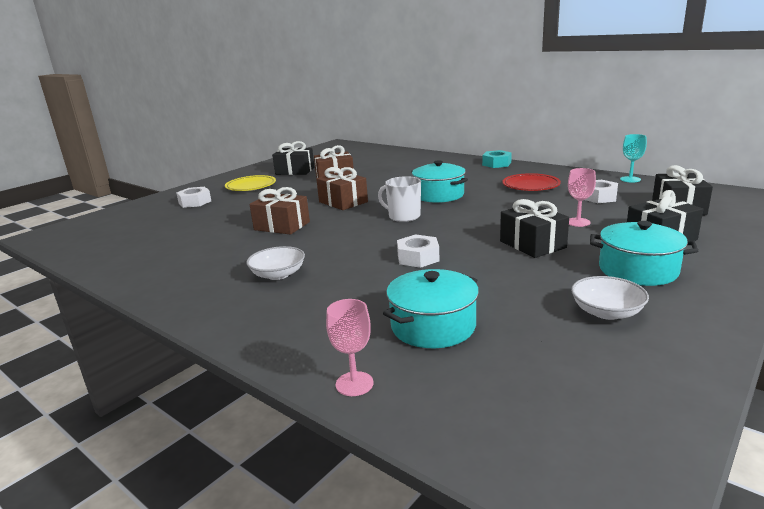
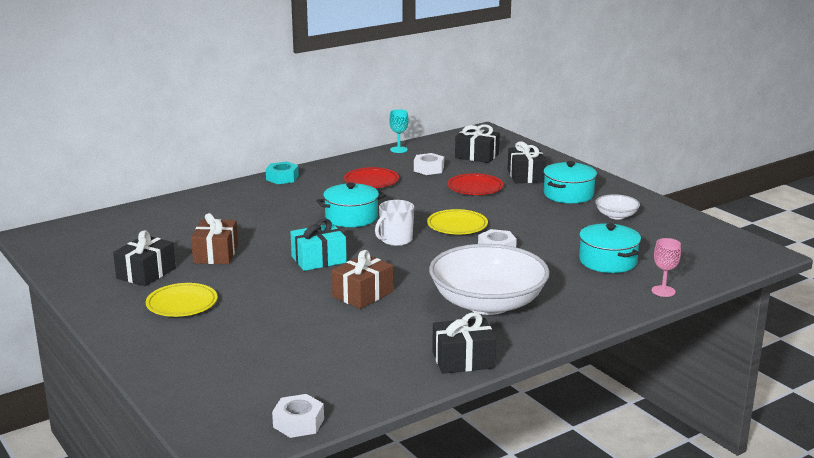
camera: 75 degrees left, 0 degrees up
white nut [176,187,211,208] -> white nut moved to [272,394,324,438]
white bowl [246,246,305,280] -> white bowl [429,244,550,315], size x2.28
brown gift [316,167,368,210] -> turquoise gift [291,219,347,271]
black gift [500,199,569,258] -> black gift moved to [432,312,496,374]
pink goblet [568,168,596,227] -> red plate [447,173,503,195]
none -> yellow plate [427,209,488,234]

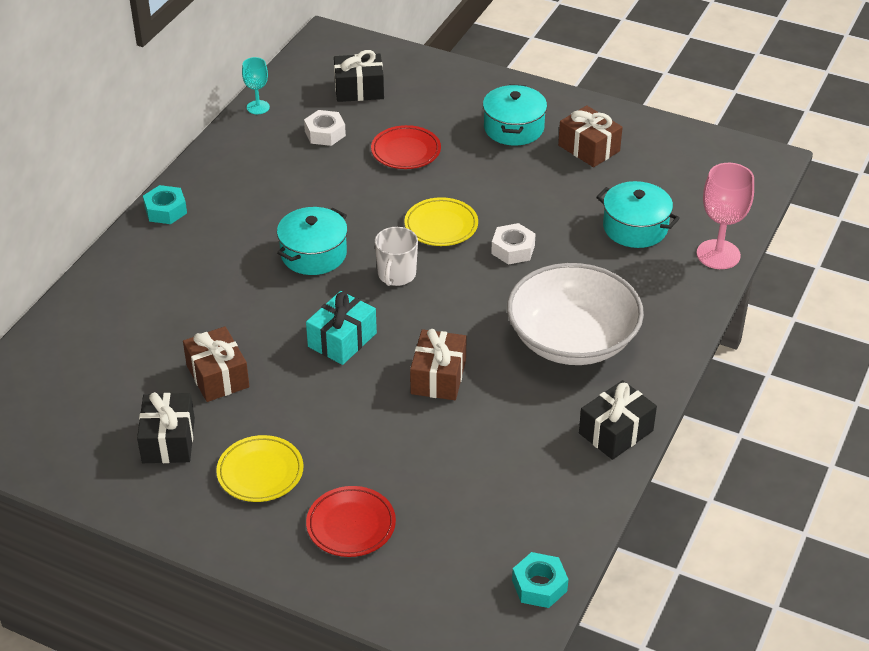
camera: 30 degrees left, 20 degrees up
white nut [272,394,324,438] -> turquoise nut [512,552,568,608]
red plate [344,167,399,188] -> red plate moved to [306,486,396,557]
black gift [508,141,546,183] -> none
white bowl [595,194,640,220] -> brown gift [558,105,623,167]
pink goblet [652,238,681,297] -> pink goblet [696,163,754,269], size x1.71

